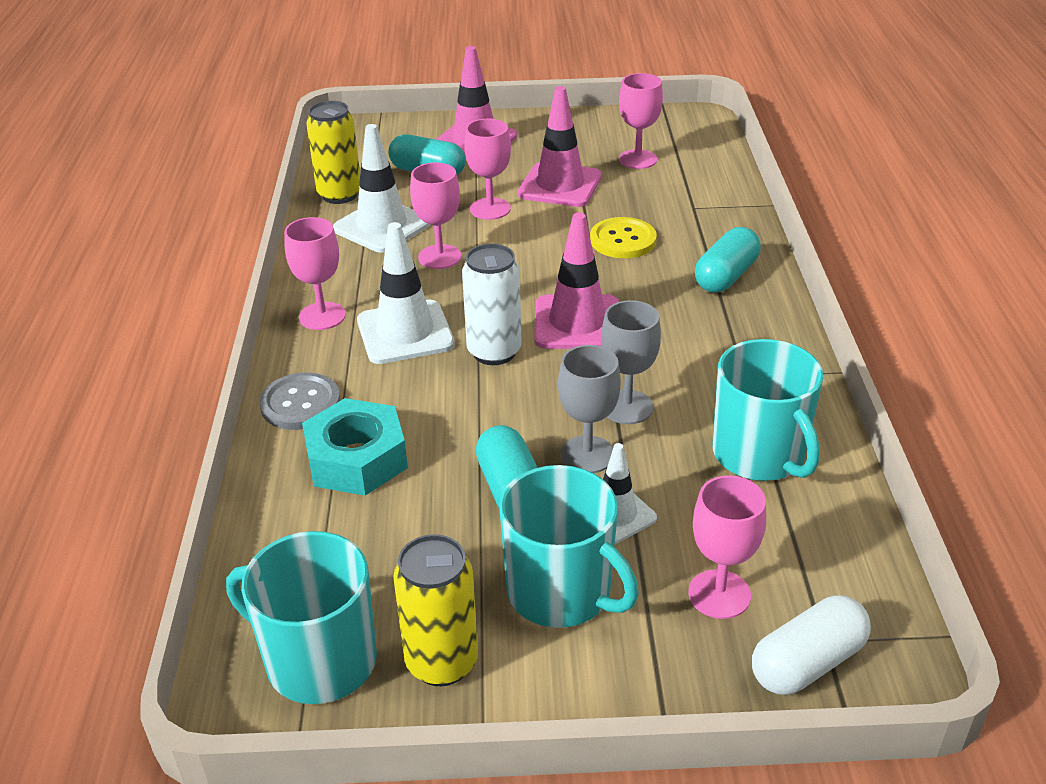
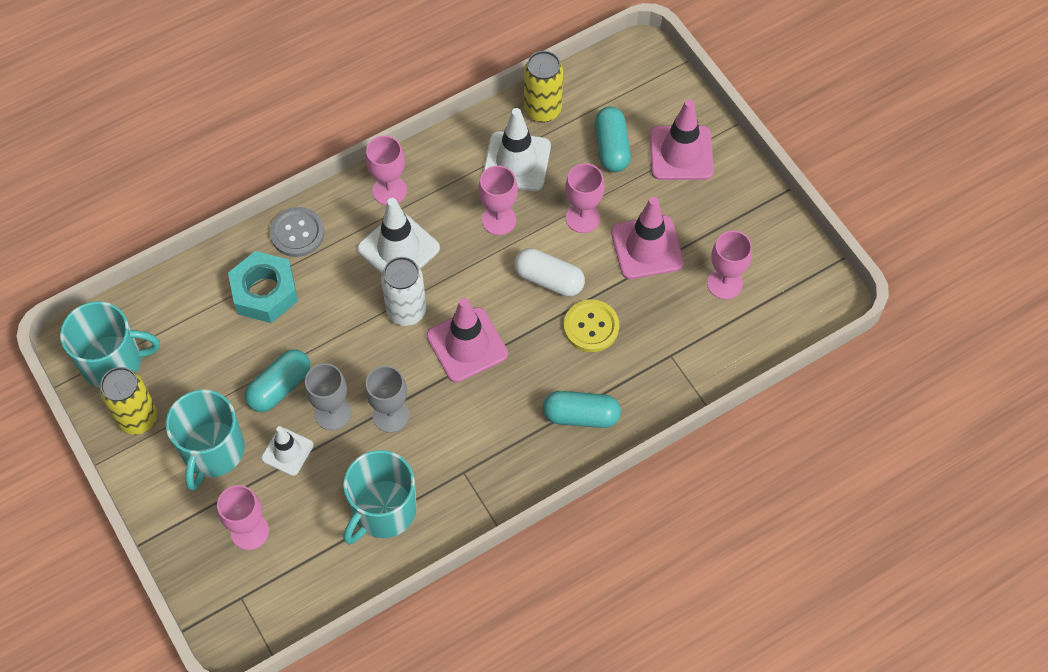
camera: 60 degrees right, 25 degrees up
turquoise mug [226,531,377,704] -> turquoise mug turned 90 degrees clockwise [60,301,160,388]
white capsule [752,596,871,695] -> white capsule moved to [514,248,585,297]

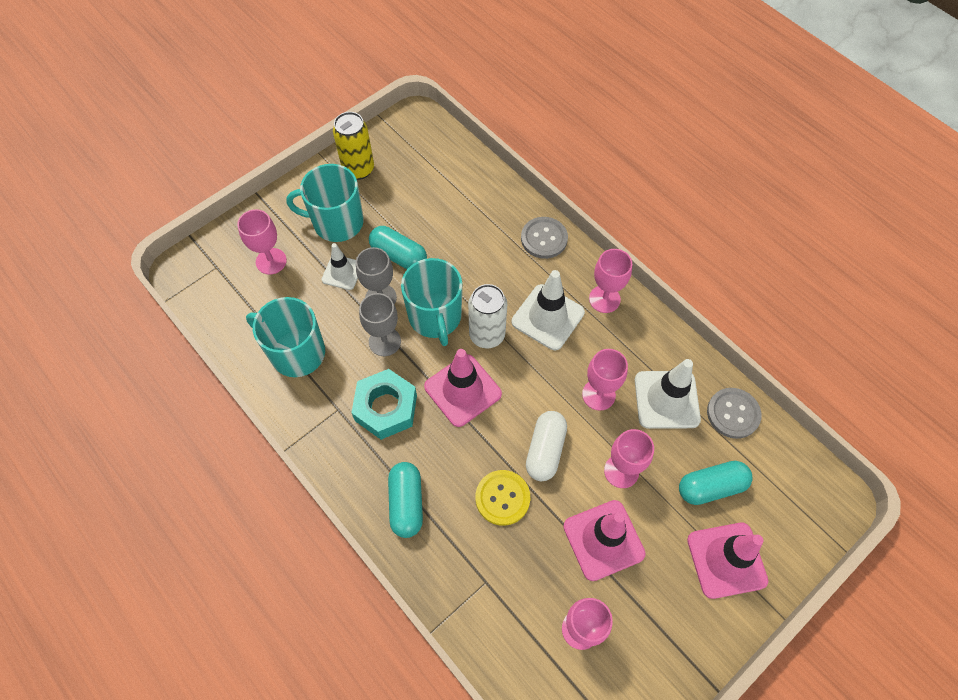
camera: 80 degrees right, 0 degrees up
turquoise mug [60,301,160,388] -> turquoise mug moved to [401,258,462,346]
turquoise nut [228,251,298,323] -> turquoise nut moved to [351,369,417,440]
yellow can [524,51,563,122] -> grey button [707,388,761,439]

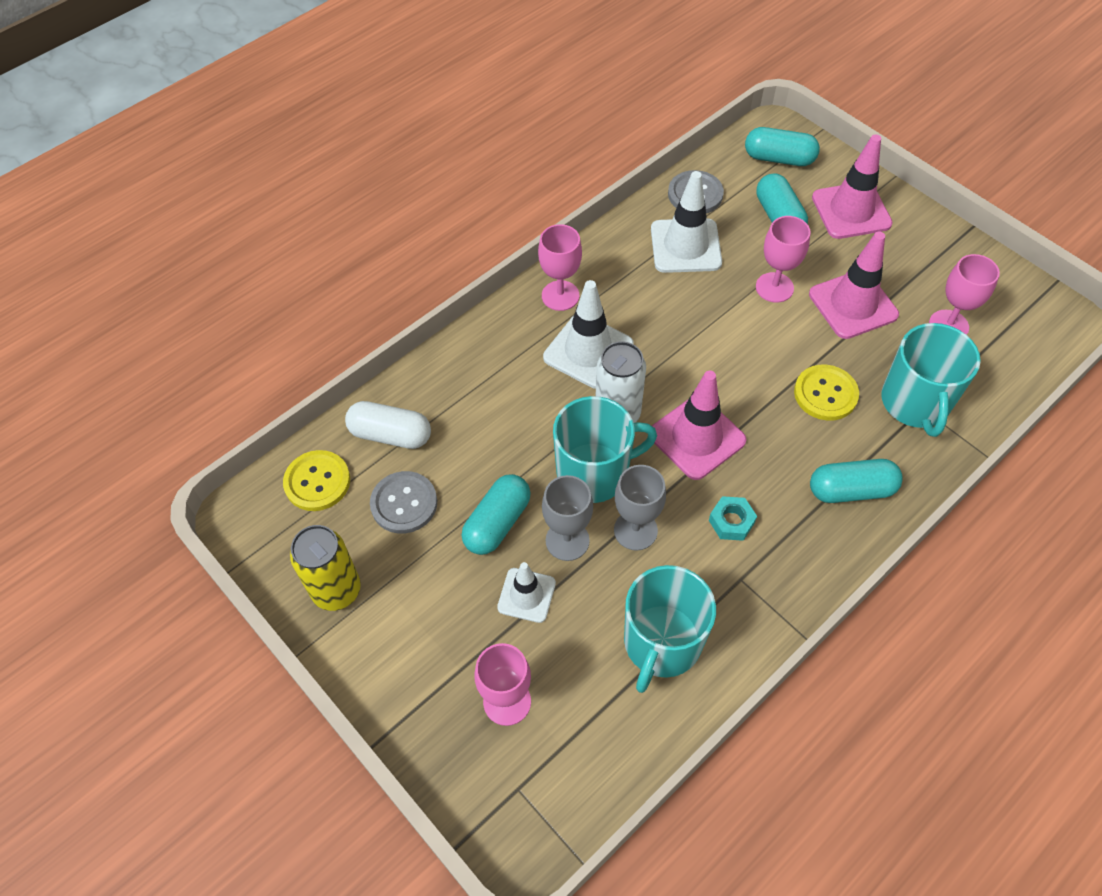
camera: 90 degrees left, 5 degrees down
turquoise mug [286,164,364,242] -> turquoise mug moved to [881,323,981,437]
turquoise nut [351,369,417,440] -> turquoise nut [709,496,757,541], size x0.53
grey button [521,217,568,259] -> grey button moved to [370,471,437,534]
white capsule [526,411,567,481] -> white capsule moved to [345,401,431,449]
pink goblet [582,349,628,410] -> none
none -> yellow button [283,450,350,511]
none -> turquoise capsule [745,127,820,166]

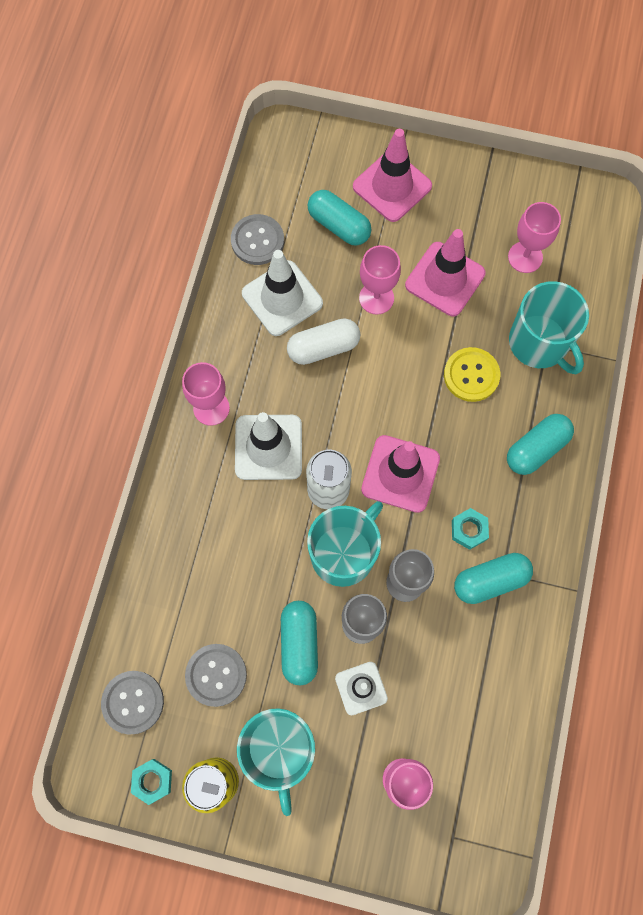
camera: 35 degrees left, 15 degrees up
yellow button [283,450,350,511] -> grey button [101,671,164,735]
white capsule [345,401,431,449] -> white capsule moved to [287,319,360,365]
turquoise mug [624,565,716,693] -> turquoise mug moved to [237,708,315,816]
turquoise capsule [745,127,820,166] -> turquoise capsule moved to [454,553,533,604]
none -> turquoise nut [131,759,172,805]

